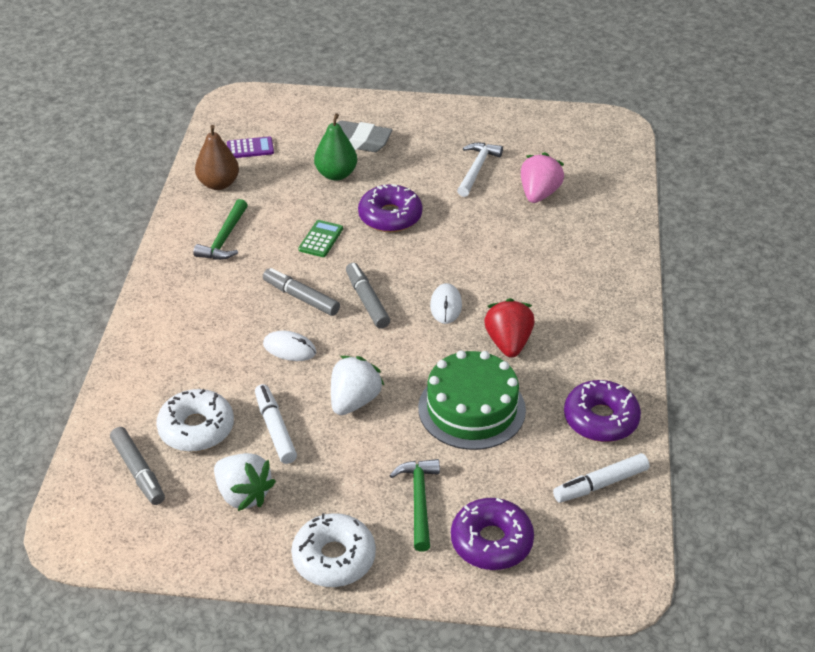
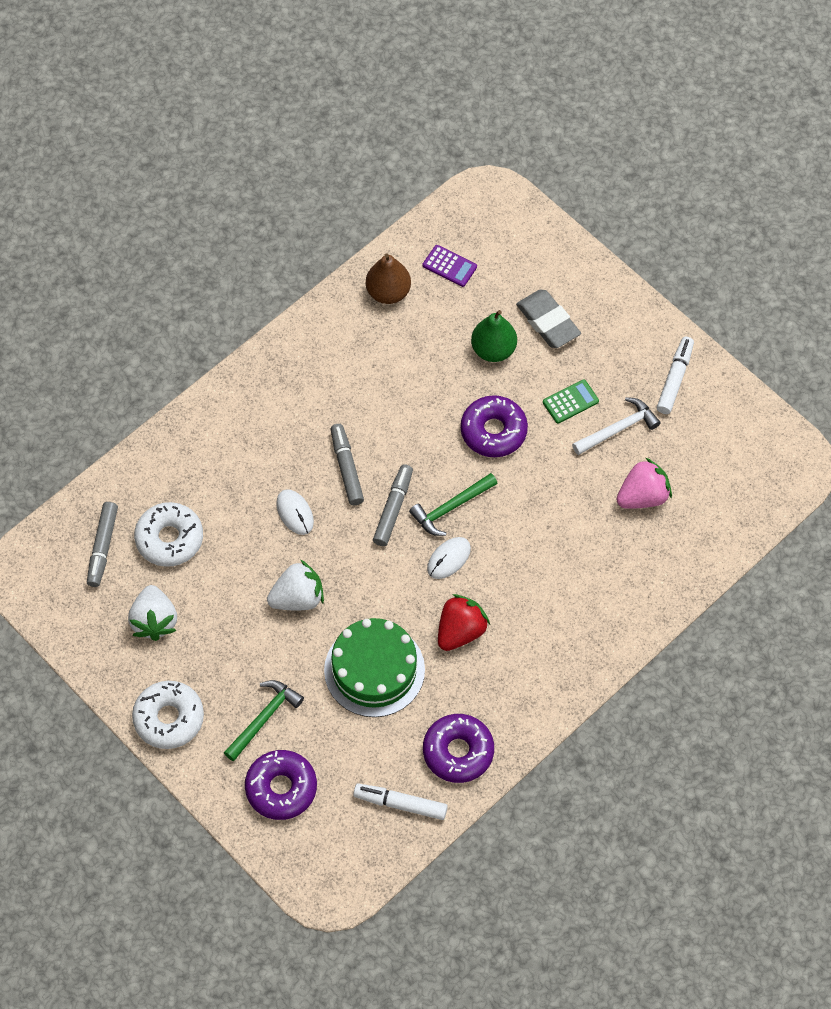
camera: 40 degrees right, 20 degrees up
green hammer [194,199,248,260] -> green hammer moved to [409,473,498,536]
white marker [255,384,297,464] -> white marker moved to [657,337,694,414]
green calculator [298,220,343,257] -> green calculator moved to [543,379,599,424]

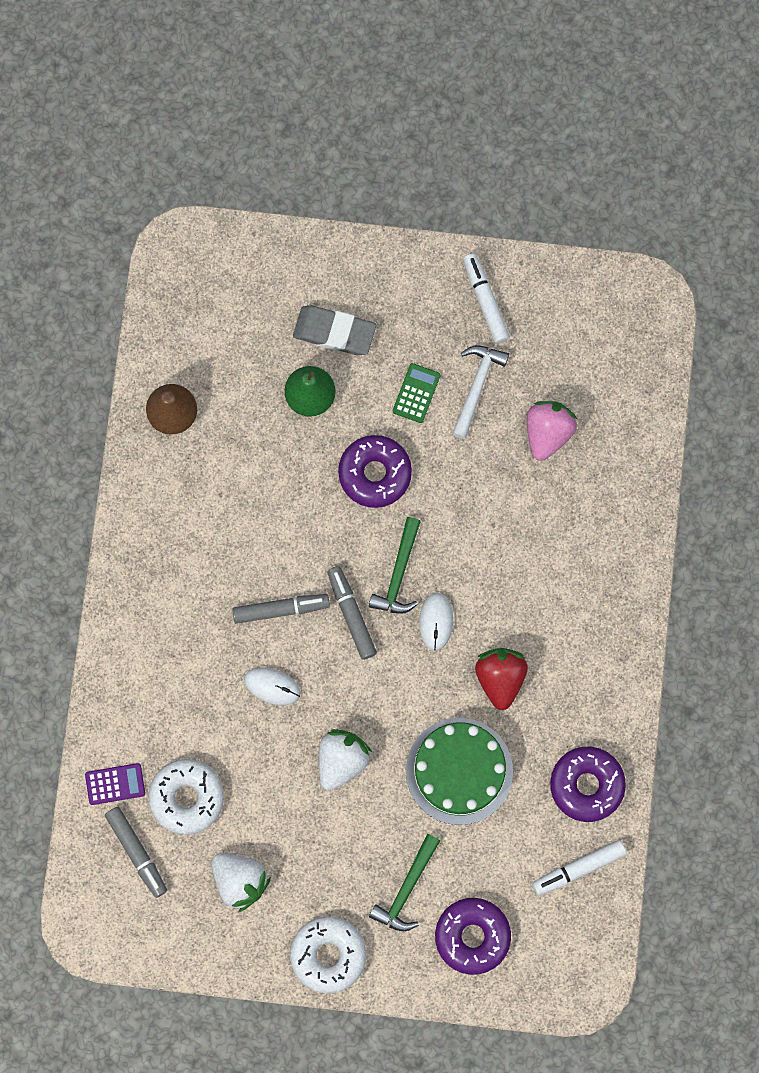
camera: 40 degrees left, 15 degrees up
green hammer [224,680,304,762] -> green hammer turned 150 degrees counterclockwise [369,834,440,931]
grey marker [331,424,364,505] -> grey marker turned 135 degrees clockwise [232,594,330,624]
purple calculator [422,245,477,287] -> purple calculator moved to [85,763,145,805]

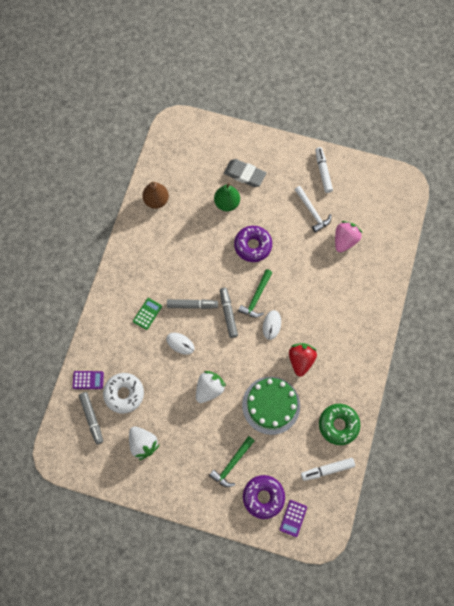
camera: 10 degrees right, 5 degrees down
white donut [290,916,366,993] -> none
green calculator [393,363,440,423] -> green calculator moved to [133,298,162,330]
white hammer [453,345,509,439] -> white hammer turned 120 degrees clockwise [295,186,332,233]
purple donut [550,747,626,822] -> green donut [319,404,360,445]
none -> purple calculator [279,500,307,537]

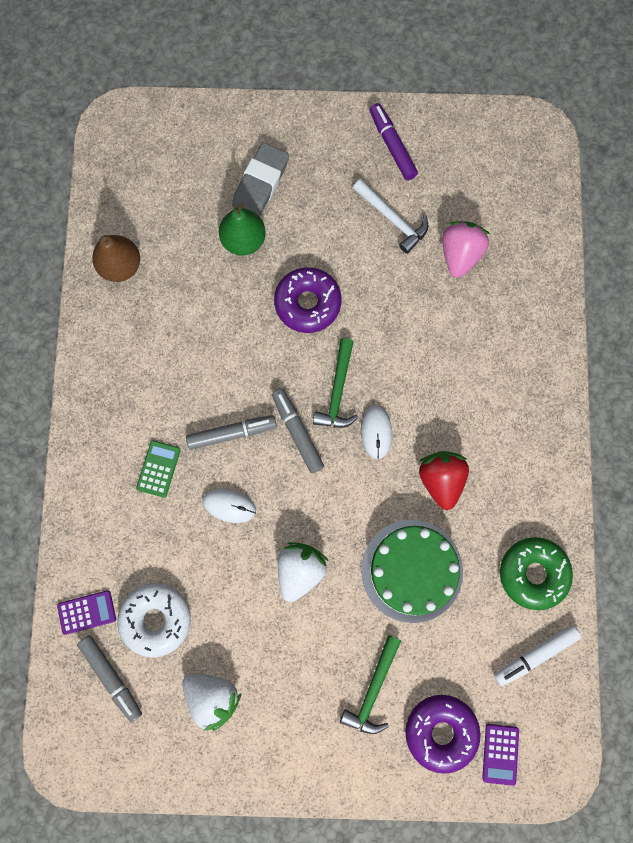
camera: 15 degrees left, 5 degrees up
grey eraser [224,159,266,187] -> grey eraser turned 75 degrees counterclockwise [232,142,289,217]
white marker [315,147,333,193] -> purple marker [369,103,418,180]

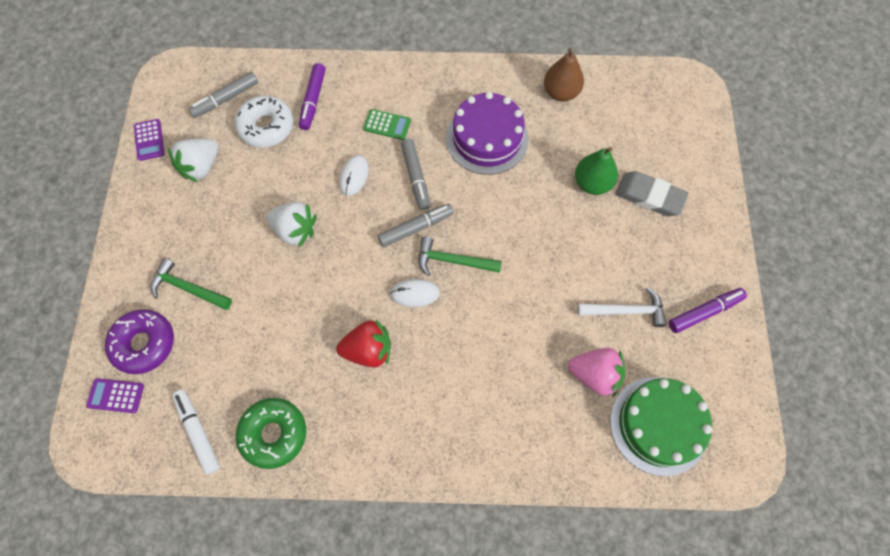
camera: 90 degrees right, 10 degrees down
purple calculator [57,590,116,635] -> purple calculator moved to [134,119,165,161]
purple donut [274,267,341,333] -> none
white hammer [353,179,428,254] -> white hammer turned 135 degrees counterclockwise [577,287,667,327]
green cake [361,520,463,623] -> green cake moved to [610,377,712,476]
none -> purple marker [299,63,325,130]
none -> purple cake [446,92,529,175]

